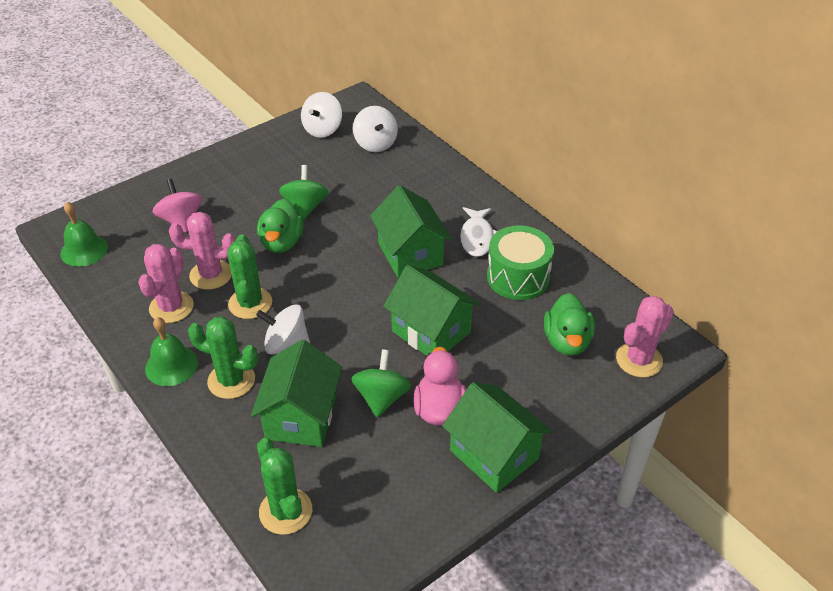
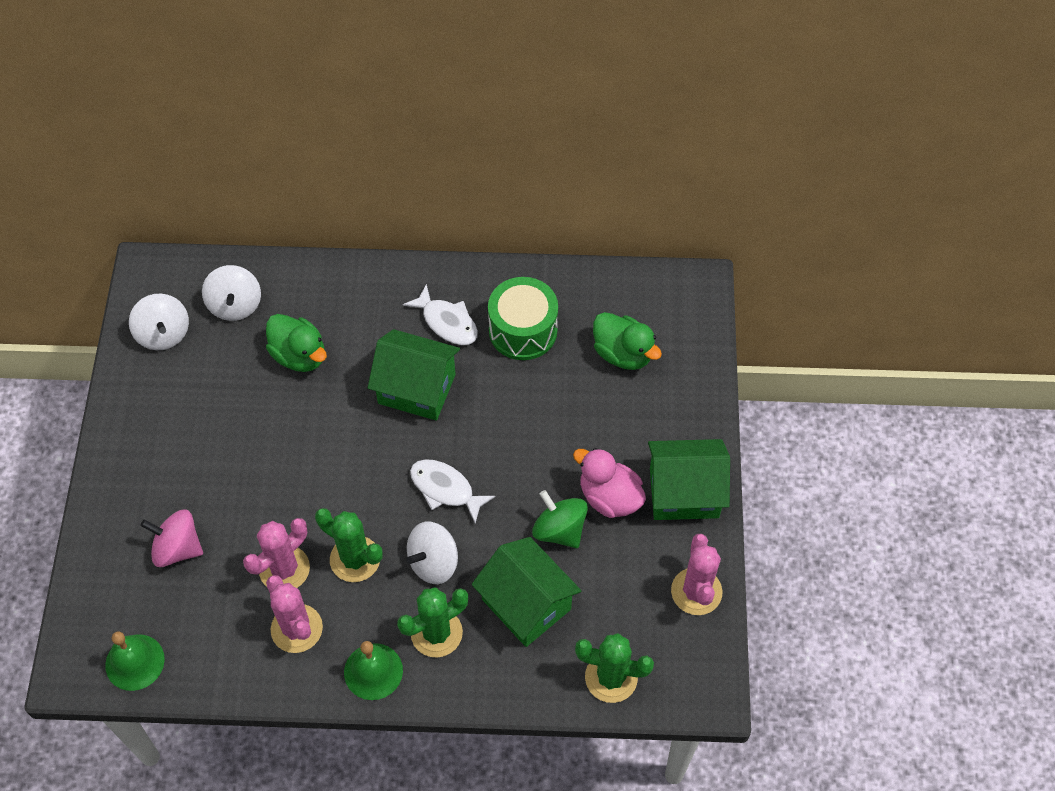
camera: 50 degrees left, 15 degrees up
green duck [257,199,304,253] -> green duck moved to [266,314,327,372]
green spinning top [279,165,329,220] -> none
white spinning top [353,106,398,152] -> white spinning top turned 60 degrees clockwise [202,265,261,321]
green house [383,265,480,356] -> none
pink cactus [616,296,674,377] -> pink cactus moved to [671,534,722,615]
none -> white fish [410,459,496,523]

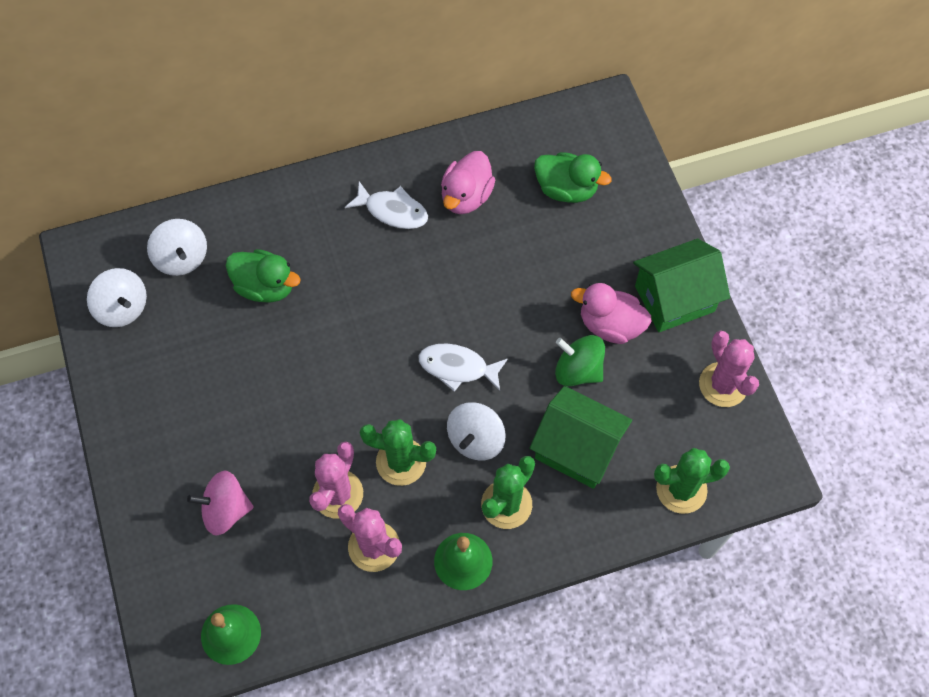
camera: 20 degrees left, 5 degrees up
green house [368,329,460,421] -> none
green drum [488,277,558,360] -> pink duck [441,151,495,214]

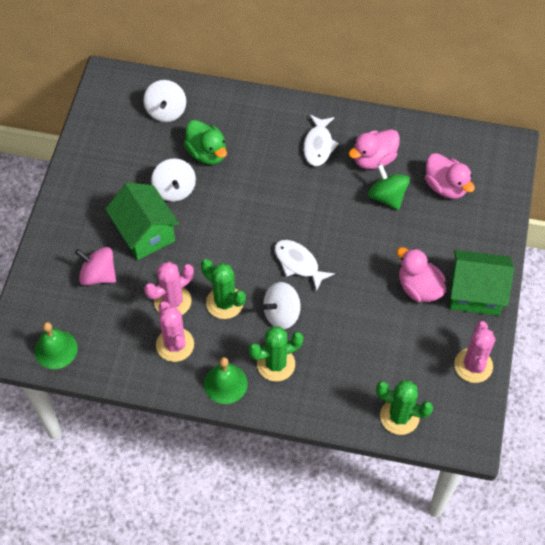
camera: 30 degrees right, 5 degrees down
white spinning top [87,268,147,327] -> white spinning top moved to [151,158,196,202]
white fish [345,181,428,229] -> white fish turned 45 degrees clockwise [303,115,339,166]
green house [529,386,632,489] -> green house moved to [105,182,179,260]
green duck [534,152,612,203] -> pink duck [425,153,475,199]
green spinning top [555,335,605,386] -> green spinning top moved to [368,164,410,210]

